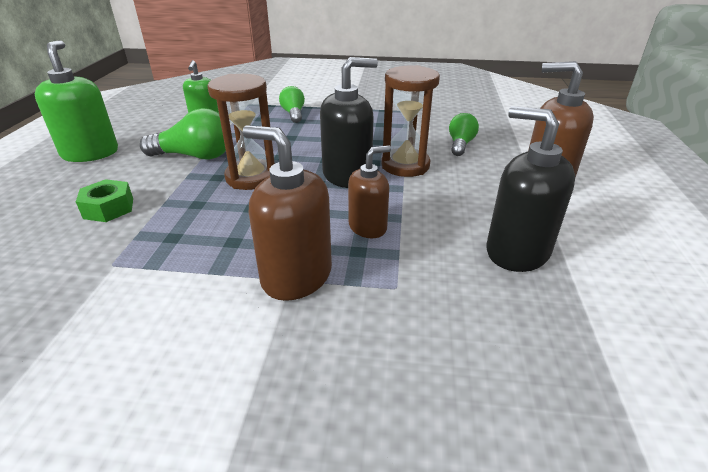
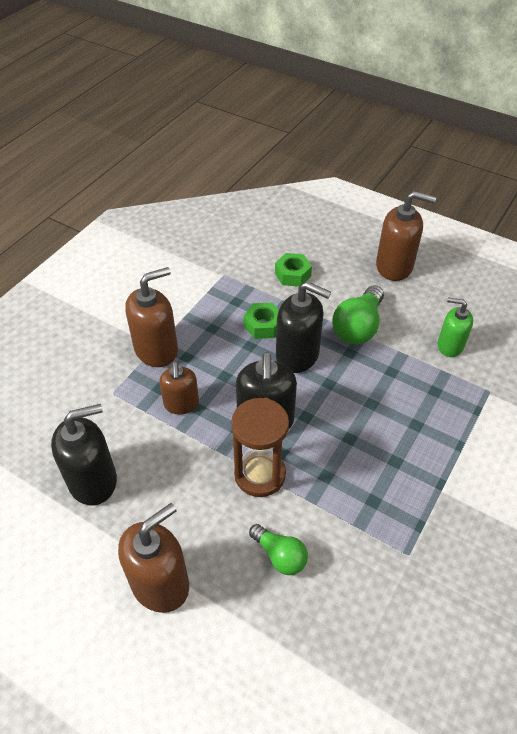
camera: 115 degrees right, 15 degrees up
green soap dispenser [35,40,118,162] -> brown soap dispenser [376,191,436,281]
brown hourglass [207,74,275,190] -> black soap dispenser [276,281,331,373]
green light bulb [279,86,305,123] -> none
none -> green nut [244,303,279,339]

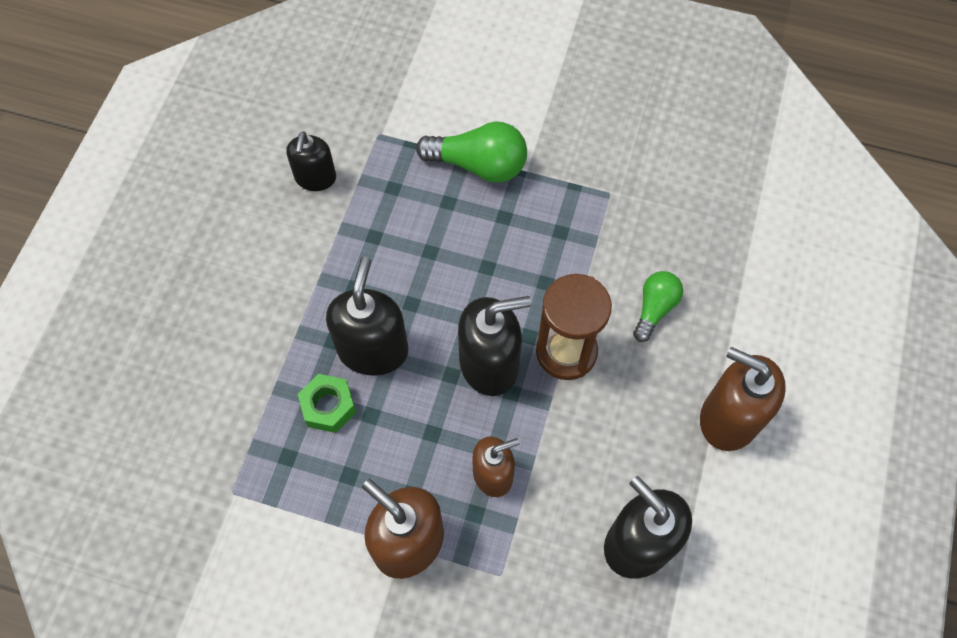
camera: 105 degrees left, 15 degrees up
green nut [275,253,312,287] -> none
green light bulb [332,285,384,344] -> green light bulb moved to [416,121,527,183]
brown soap dispenser [376,191,436,281] -> none
green soap dispenser [438,297,473,357] -> black soap dispenser [286,131,336,191]

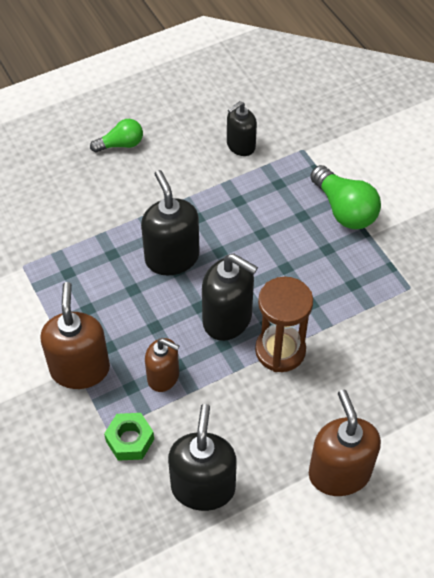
camera: 45 degrees right, 10 degrees down
green nut [298,374,356,433] -> green nut moved to [104,413,154,461]
black soap dispenser [326,257,408,376] -> black soap dispenser turned 75 degrees counterclockwise [141,170,199,275]
green light bulb [633,271,683,342] -> green light bulb moved to [90,119,143,152]

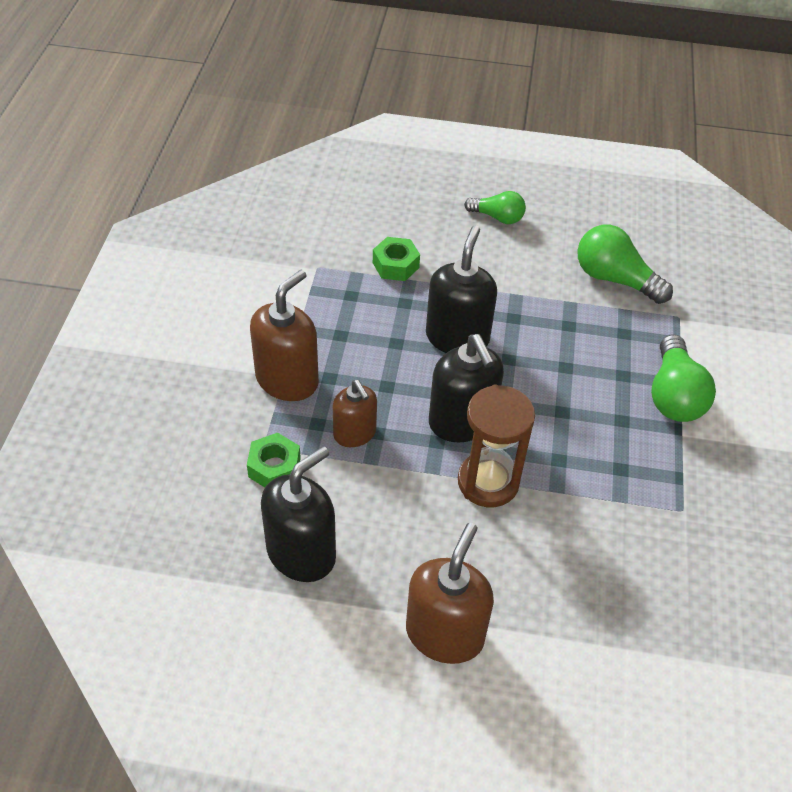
camera: 35 degrees right, 5 degrees down
black soap dispenser [227,101,257,156] -> green light bulb [577,225,673,304]
none -> green nut [373,237,420,281]

